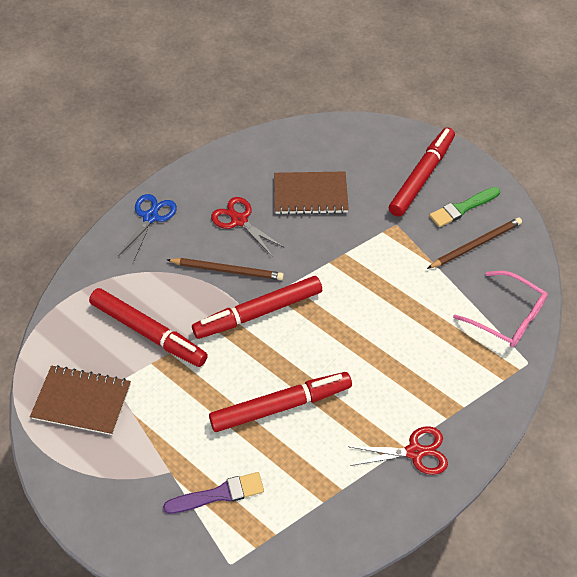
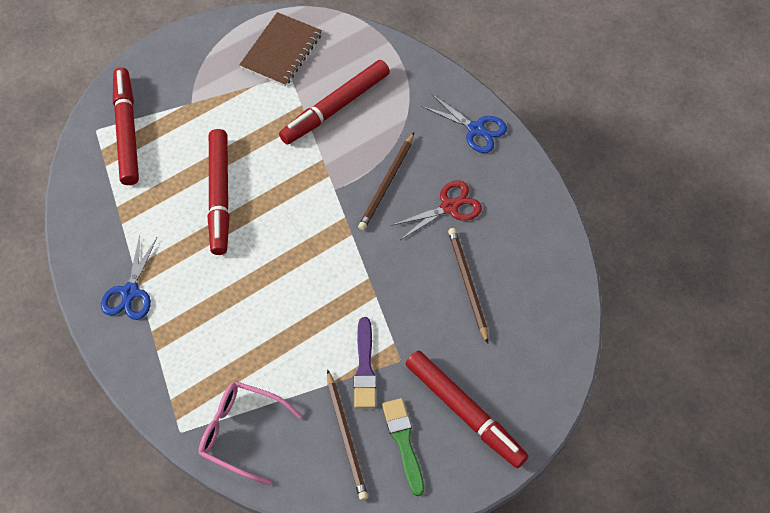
camera: 105 degrees right, 5 degrees up
purple brush [163,472,264,514] -> purple brush moved to [354,317,376,408]
red marker [192,276,322,339] -> red marker moved to [113,67,139,185]
brown notebook [274,172,349,215] -> brown pencil [448,228,488,344]
red scissors [350,426,448,475] -> blue scissors [101,235,157,320]
pink glasses [453,271,548,347] -> pink glasses turned 60 degrees clockwise [199,381,302,485]

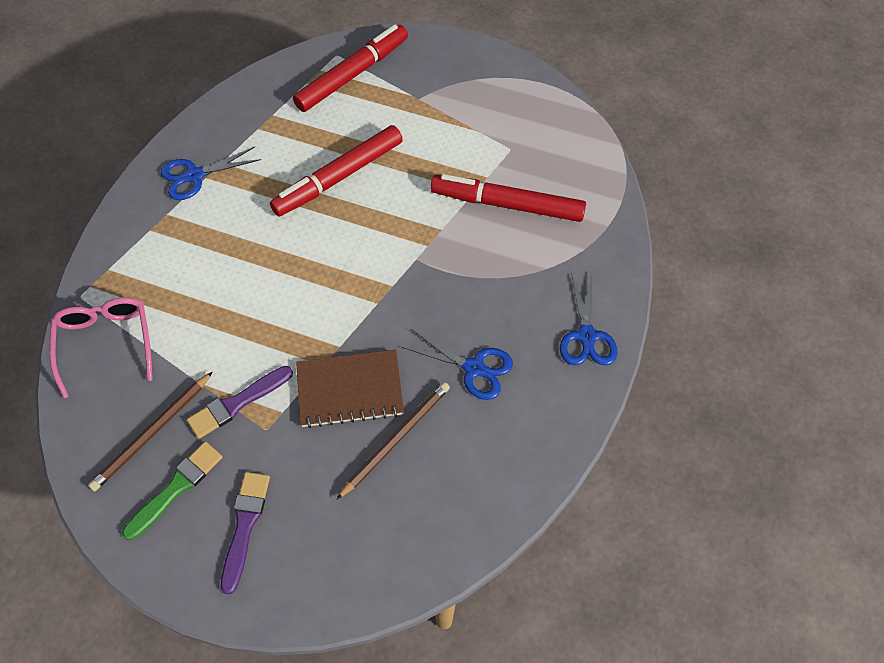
camera: 55 degrees right, 0 degrees up
brown notebook [239,12,322,86] -> brown notebook moved to [296,350,404,428]
brown pencil [358,133,414,230] -> none
red scissors [391,180,482,240] -> blue scissors [401,329,513,400]
red marker [406,351,529,468] -> purple brush [221,472,270,594]

